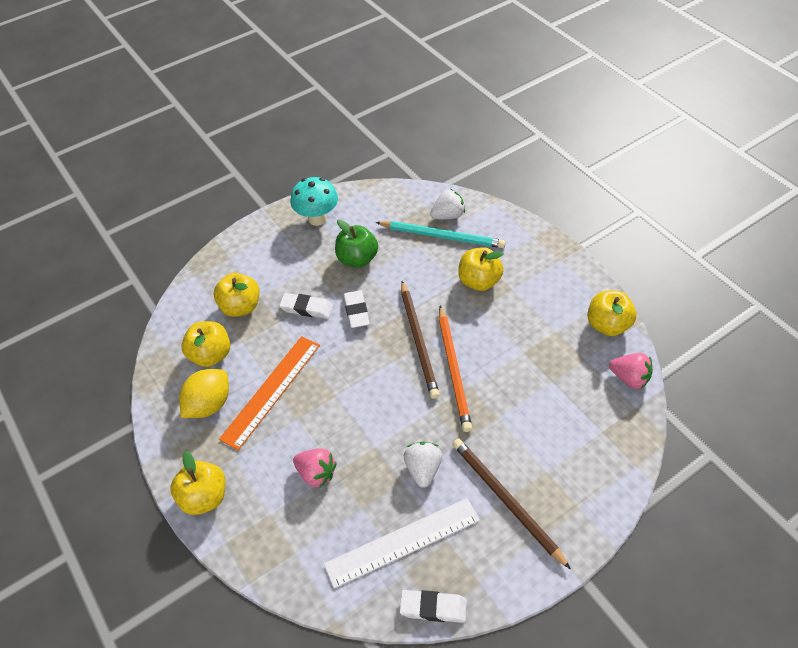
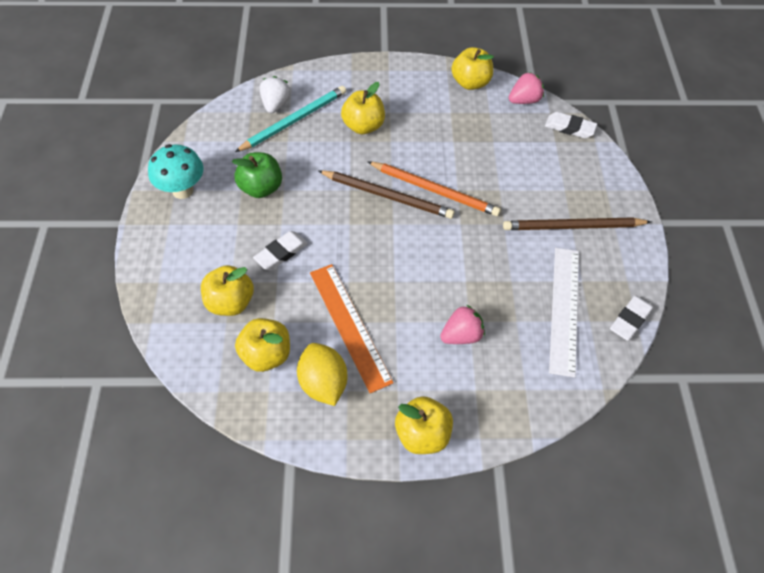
camera: 60 degrees left, 5 degrees up
white eraser [343,290,370,328] -> white eraser moved to [545,112,597,138]
white strawberry [404,441,442,488] -> none

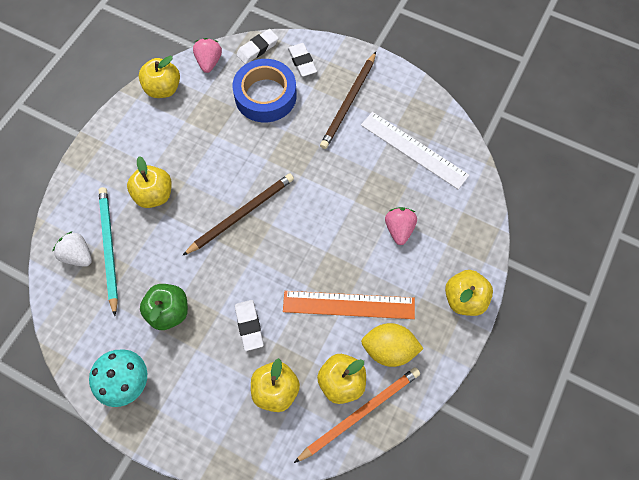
camera: 60 degrees left, 10 degrees up
orange pencil [367,161,501,216] -> orange pencil moved to [294,367,420,463]
white eraser [610,295,653,341] -> white eraser moved to [288,43,317,77]
none -> blue tape [232,59,297,122]

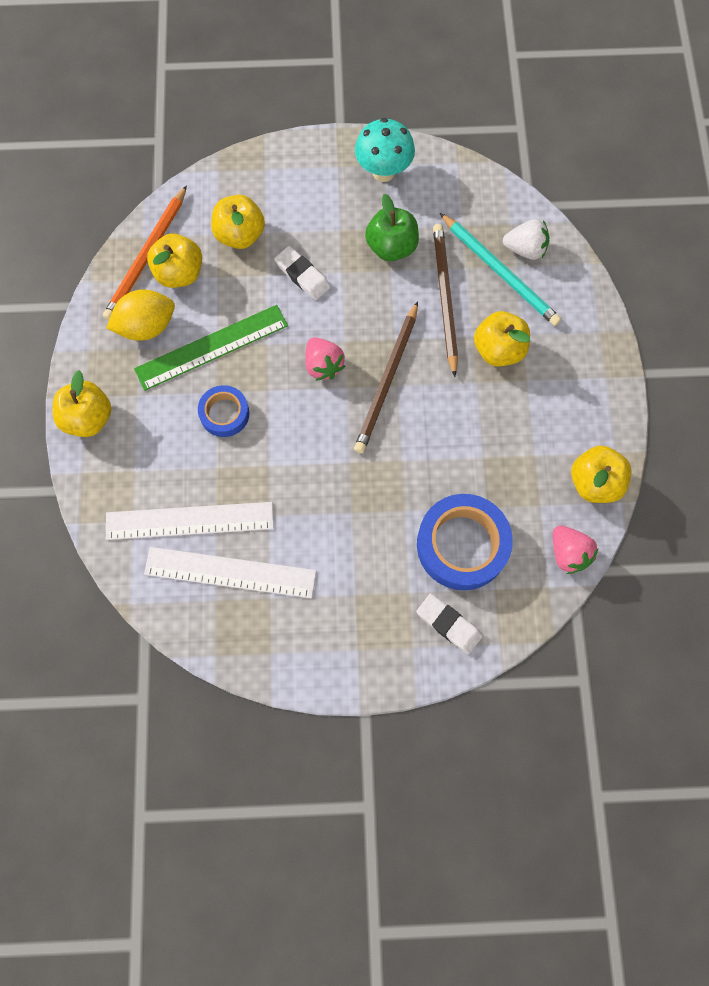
camera: 150 degrees right, 5 degrees up
white eraser [236,29,279,64] -> none
orange ruler [283,291,415,319] -> green ruler [134,305,288,391]
brown pencil [320,52,376,149] -> brown pencil moved to [433,224,458,377]
pink strawberry [385,207,417,245] -> pink strawberry moved to [305,337,345,381]
none -> white ruler [106,502,274,540]
none -> blue tape [198,385,249,437]

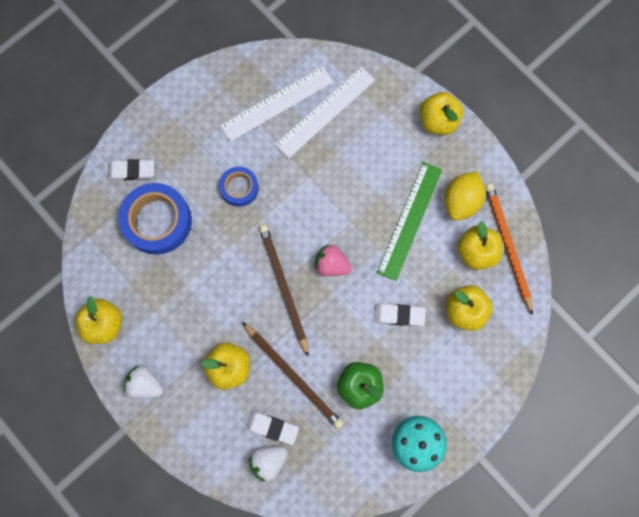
camera: 140 degrees right, 5 degrees up
blue tape [198,385,249,437] -> blue tape moved to [219,167,259,207]
turquoise pencil [440,213,561,326] -> white eraser [245,411,299,445]
pink strawberry [553,525,598,574] -> none
none -> white strawberry [124,365,163,399]

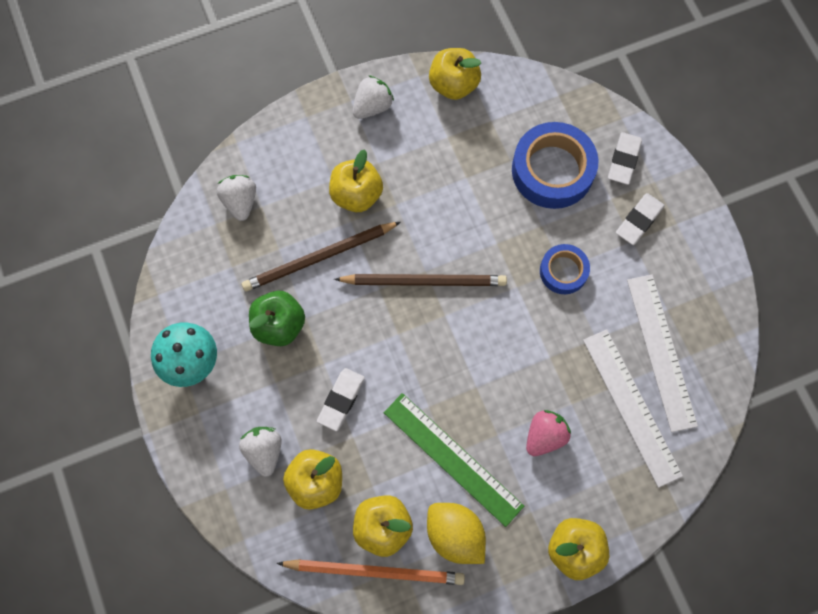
camera: 110 degrees right, 5 degrees down
white eraser [245,411,299,445] -> white eraser moved to [616,193,665,245]
pink strawberry [314,244,352,276] -> pink strawberry moved to [526,410,571,456]
none -> white strawberry [239,427,281,477]

